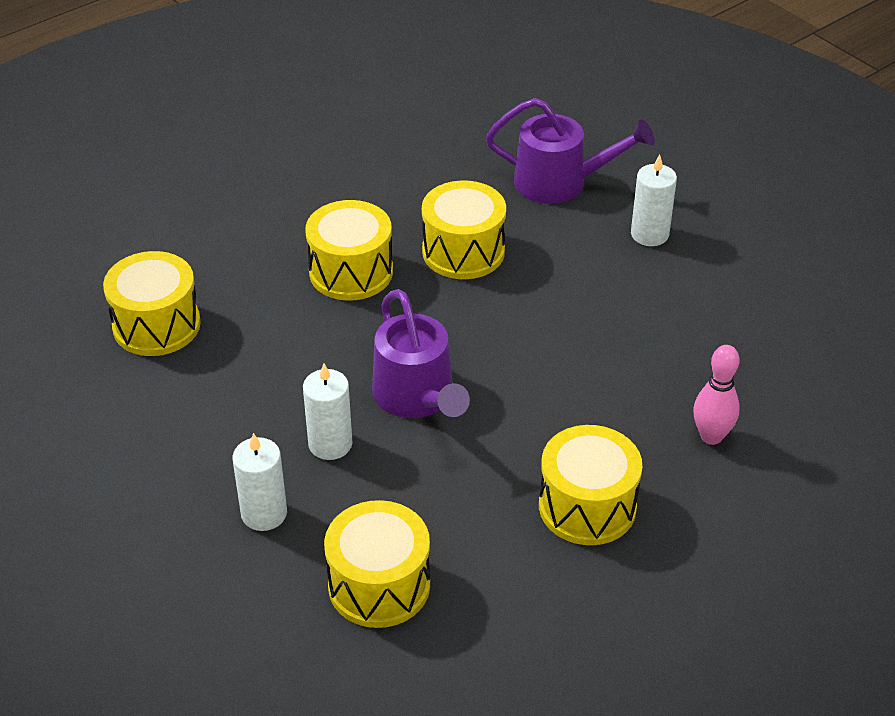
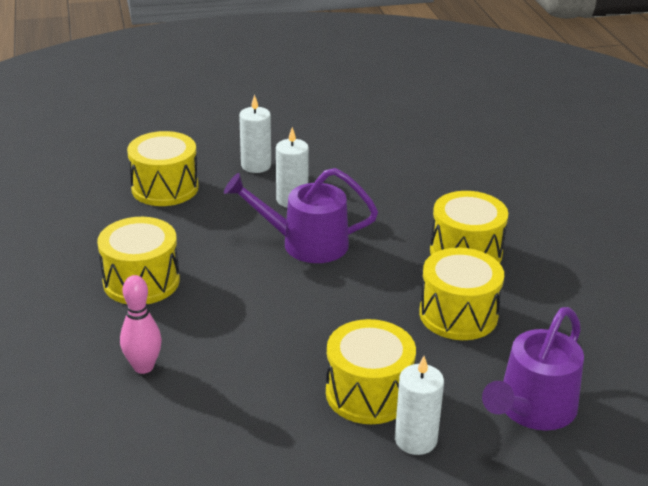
camera: 115 degrees right, 10 degrees down
yellow drum [103,251,201,356] -> yellow drum moved to [326,319,416,424]

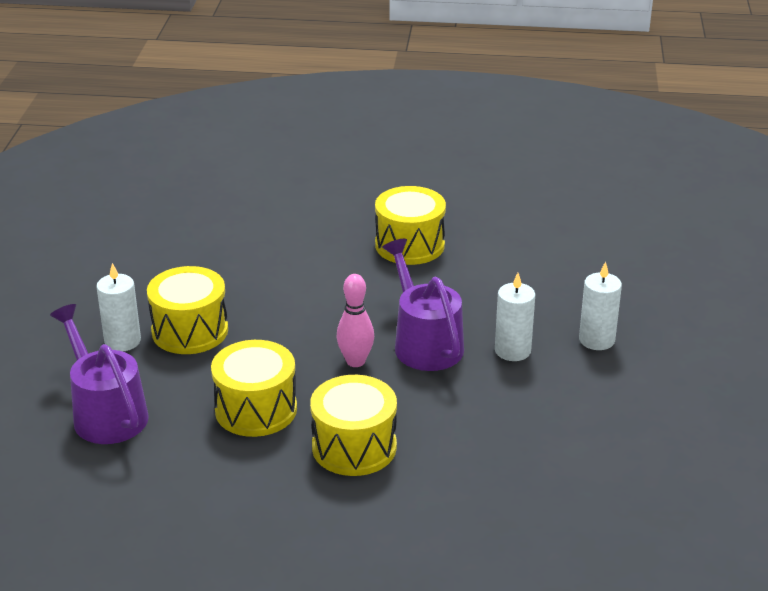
camera: 110 degrees right, 0 degrees up
pink bowling pin [120,275,162,374] -> pink bowling pin moved to [336,274,374,367]
yellow drum [127,131,199,206] -> none
purple watering can [224,168,378,263] -> purple watering can turned 45 degrees counterclockwise [382,239,464,371]

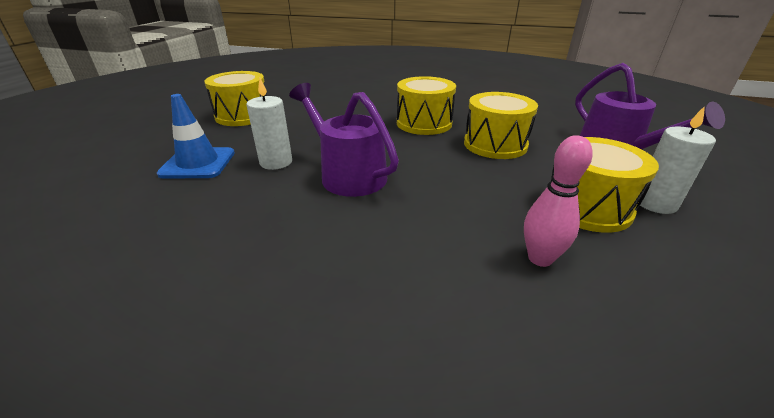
camera: 170 degrees left, 0 degrees up
pink bowling pin [336,274,374,367] -> pink bowling pin moved to [524,135,593,267]
yellow drum [375,186,446,265] -> yellow drum moved to [204,71,267,126]
purple watering can [382,239,464,371] -> purple watering can turned 150 degrees clockwise [289,83,399,197]
white candle [579,261,622,350] -> blue traffic cone [157,94,235,178]

